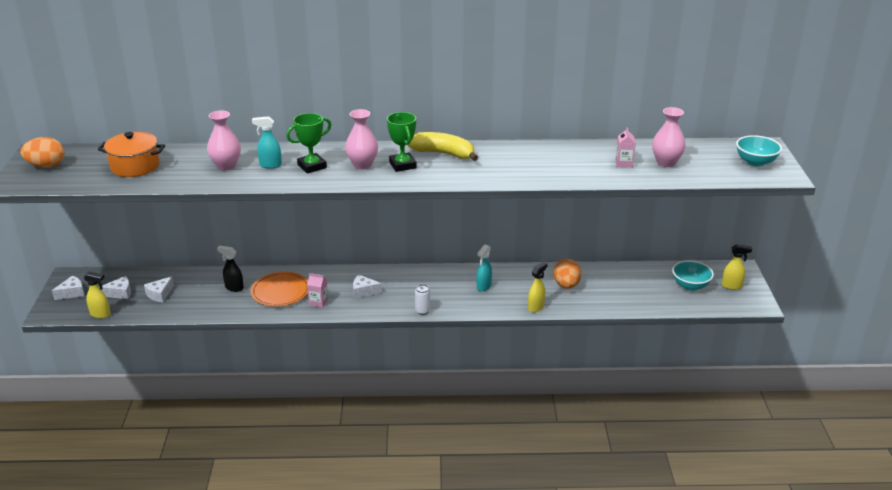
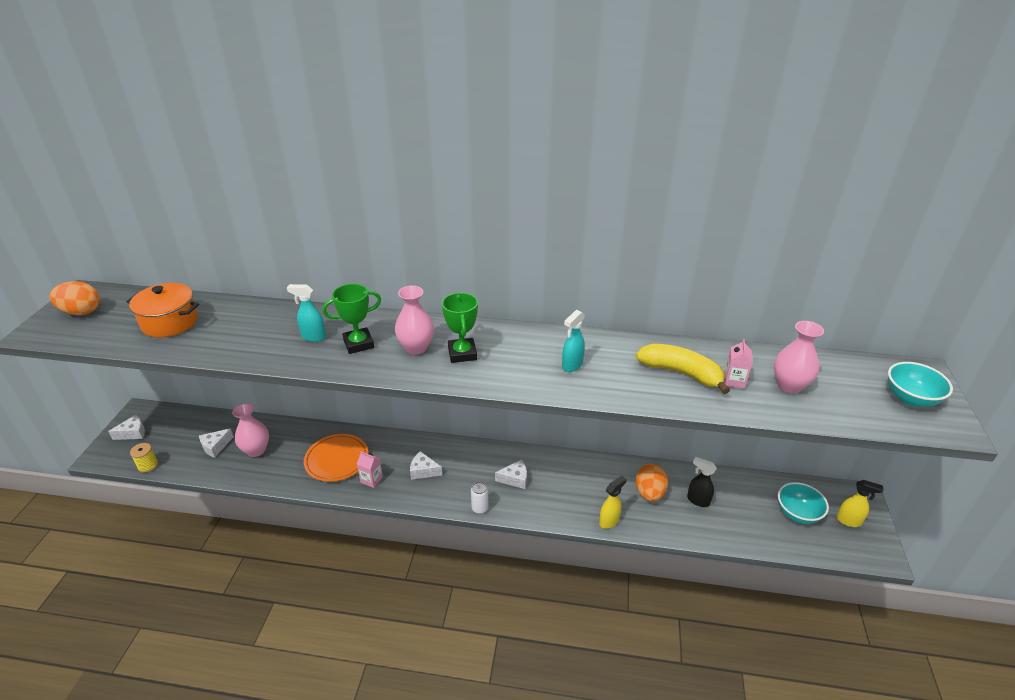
camera: 10 degrees right, 5 degrees up
yellow spray bottle [84,271,111,318] -> yellow spool [130,443,158,473]
white cheese [99,276,131,299] -> white cheese moved to [495,460,527,489]
pink vase [207,110,241,171] -> pink vase moved to [232,403,269,457]
black spray bottle [217,246,244,292] -> black spray bottle moved to [687,457,717,507]
yellow banana [407,132,478,161] -> yellow banana moved to [636,344,730,394]
turquoise spray bottle [477,244,492,292] -> turquoise spray bottle moved to [562,310,585,372]

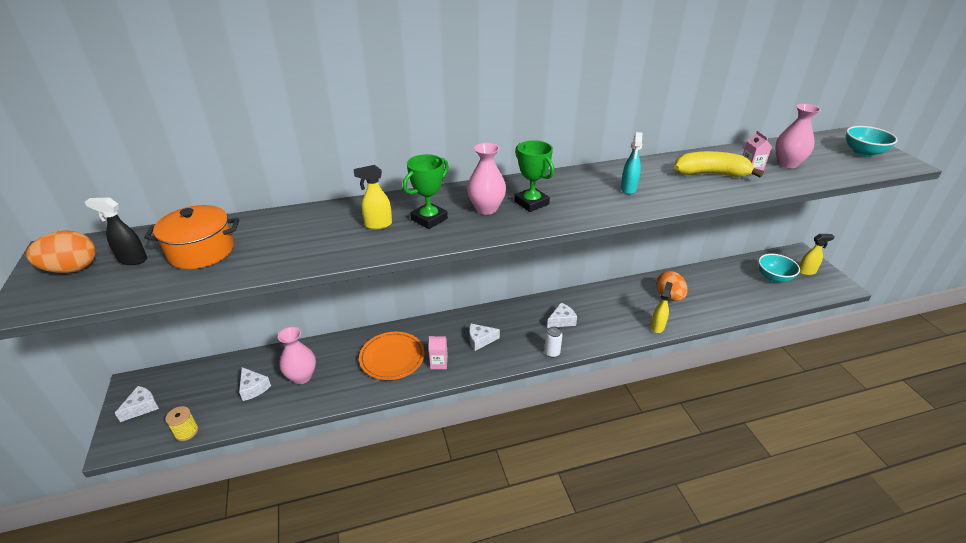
camera: 25 degrees left, 0 degrees up
white cheese [199,428,234,458] -> white cheese turned 60 degrees counterclockwise [239,367,271,401]
turquoise spray bottle [287,284,326,342] -> yellow spray bottle [354,165,392,229]
black spray bottle [687,457,717,507] -> black spray bottle moved to [85,198,147,265]

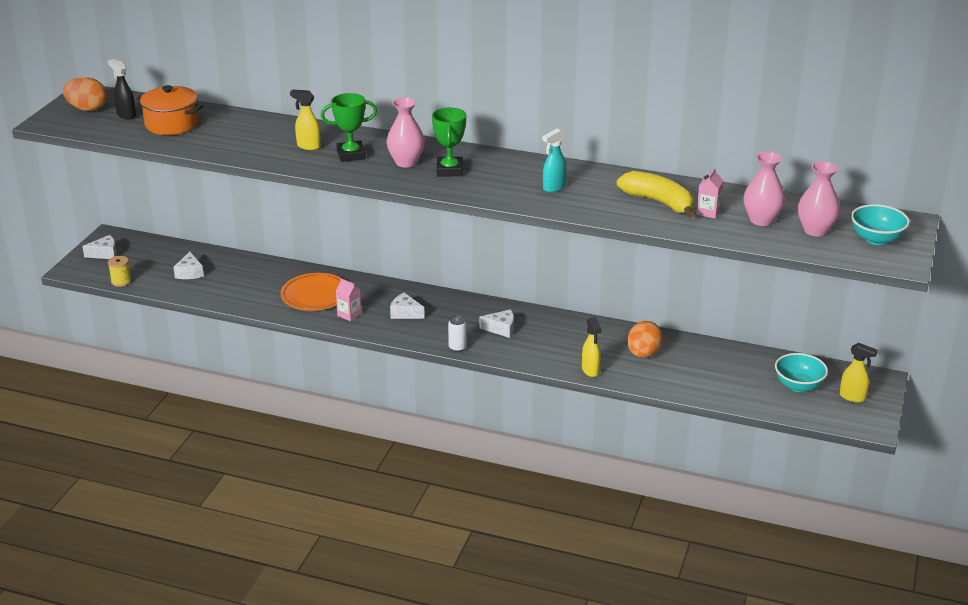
camera: 35 degrees right, 5 degrees down
pink vase [278,327,316,384] -> pink vase moved to [798,161,840,236]
yellow spray bottle [651,282,673,333] -> yellow spray bottle turned 105 degrees clockwise [582,317,602,377]

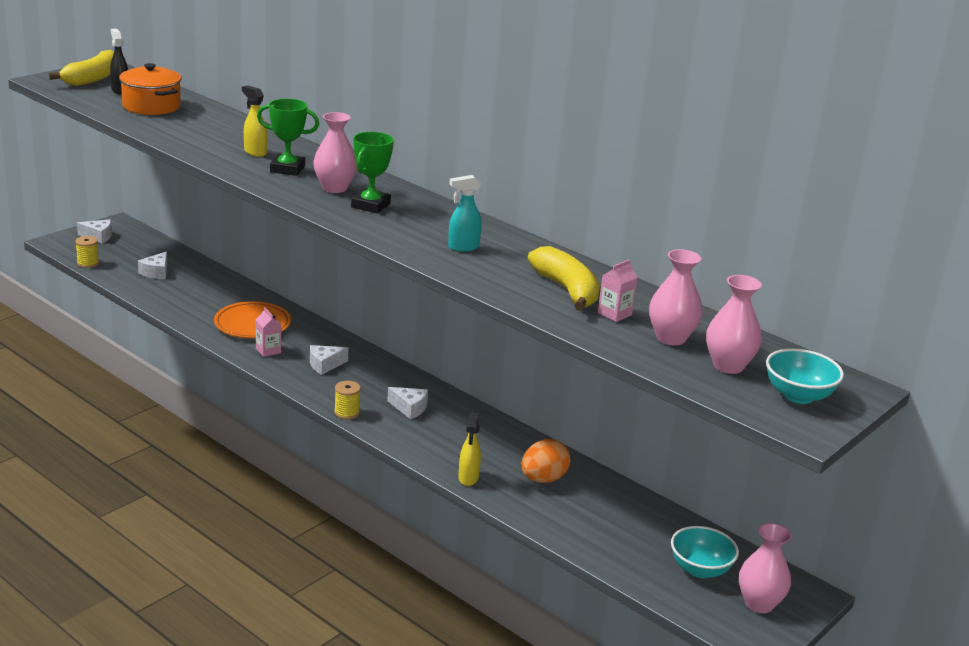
camera: 20 degrees right, 5 degrees down
orange egg [63,77,107,111] -> yellow banana [49,50,114,86]
white cheese [390,293,425,319] -> white cheese turned 75 degrees counterclockwise [310,345,348,375]
white can [448,315,467,352] -> yellow spool [334,381,361,419]
yellow spray bottle [840,343,878,402] -> pink vase [739,523,792,613]

